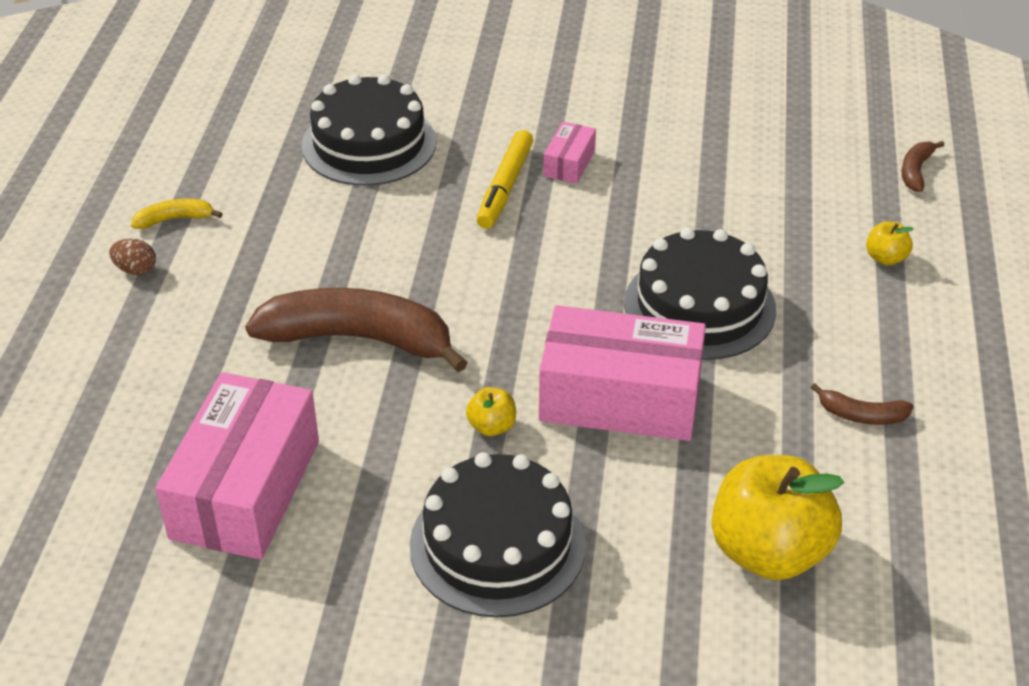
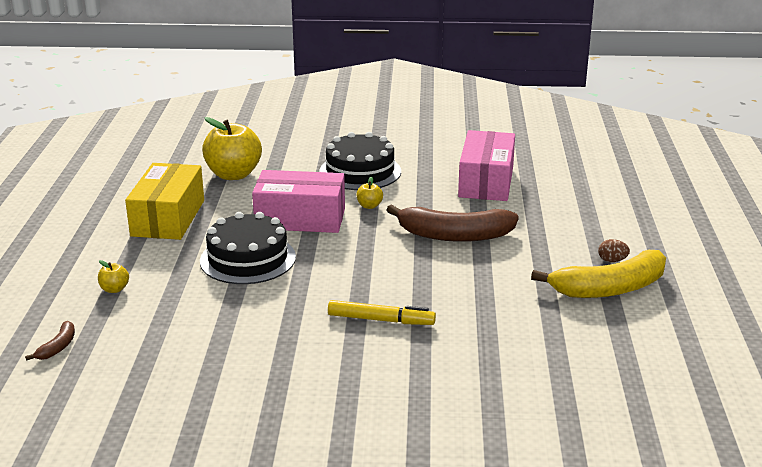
camera: 175 degrees right, 15 degrees down
yellow banana [131,199,223,229] -> yellow banana [531,250,666,298], size x2.31
black cake [302,74,436,186] -> none
yellow marker [477,130,533,229] -> yellow marker turned 90 degrees clockwise [328,300,436,325]
pink box [543,122,596,184] -> none
brown banana [811,383,914,425] -> yellow box [125,163,204,240]

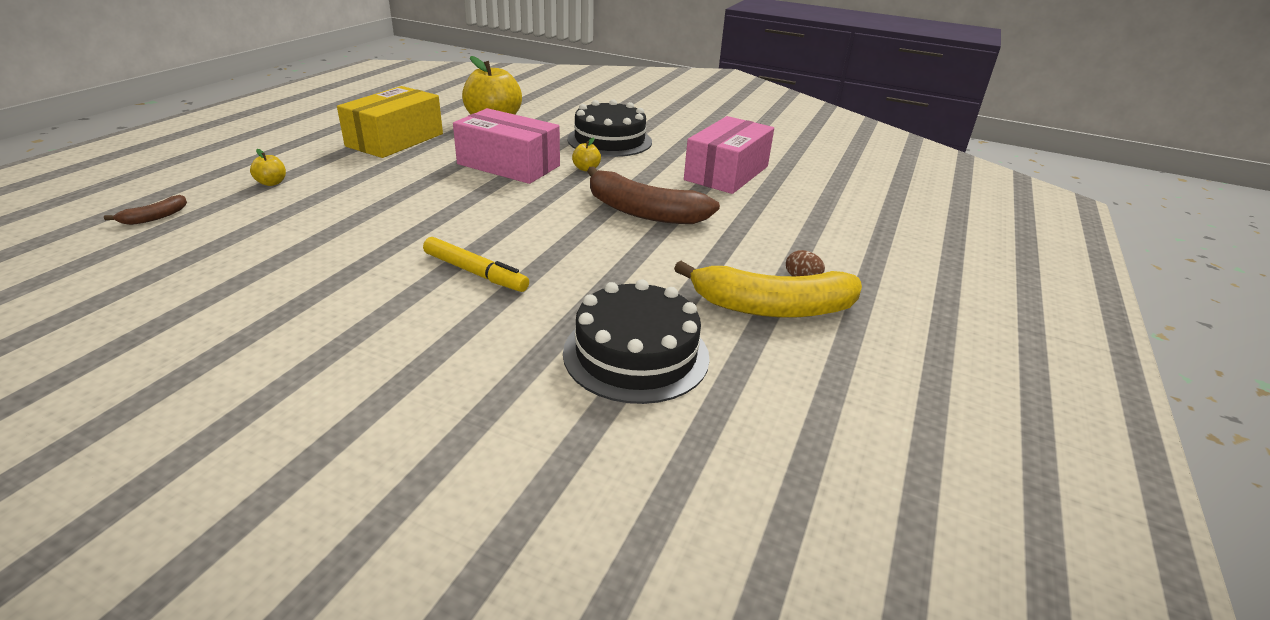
camera: 20 degrees right, 5 degrees up
black cake [200,212,296,284] -> black cake moved to [563,279,710,404]

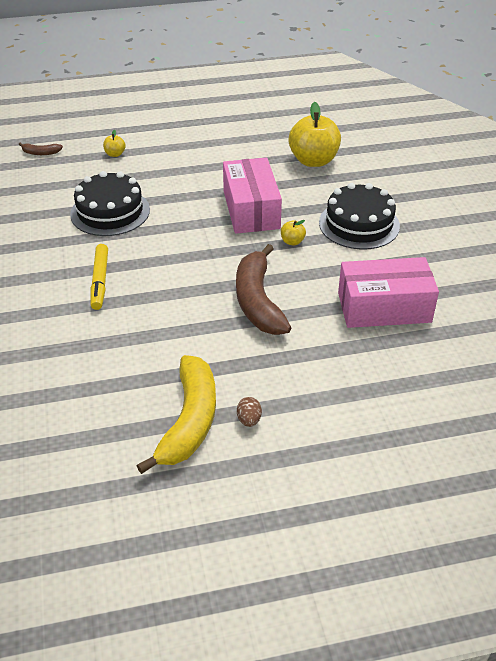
camera: 55 degrees right, 10 degrees up
yellow box [337,86,443,158] -> none
black cake [563,279,710,404] -> black cake moved to [70,171,150,236]
yellow banana [674,261,862,318] -> yellow banana turned 135 degrees counterclockwise [137,355,216,474]

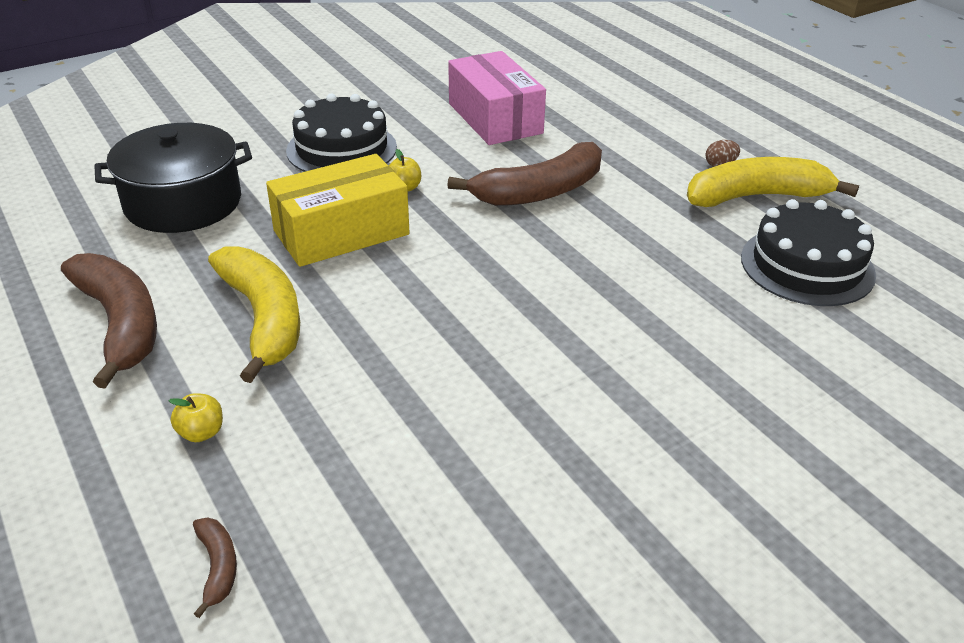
camera: 110 degrees left, 5 degrees down
black cake [70,171,150,236] -> black cake moved to [741,199,876,306]
yellow marker [90,244,108,310] -> none
pink box [223,157,282,234] -> yellow box [266,154,410,267]
yellow apple [289,102,341,167] -> black pot [95,123,252,233]
none -> brown banana [61,253,157,389]
none -> yellow banana [208,246,300,383]

